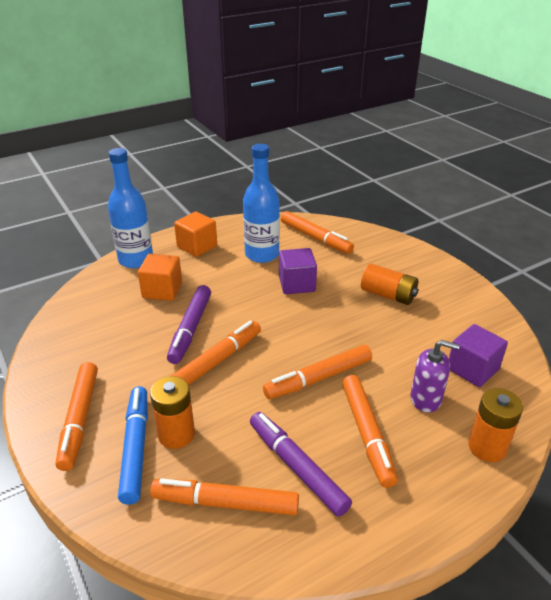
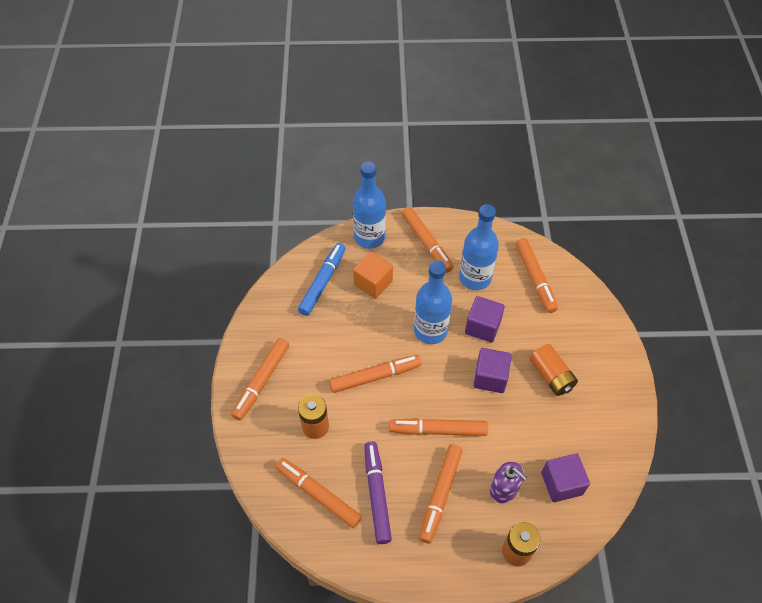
camera: 30 degrees right, 20 degrees up
blue marker [118,386,148,505] -> blue marker moved to [298,243,346,316]
purple marker [167,285,211,364] -> none
orange cube [174,211,217,257] -> orange marker [401,207,454,273]
none -> blue bottle [414,260,452,344]
none -> purple cube [473,348,512,393]

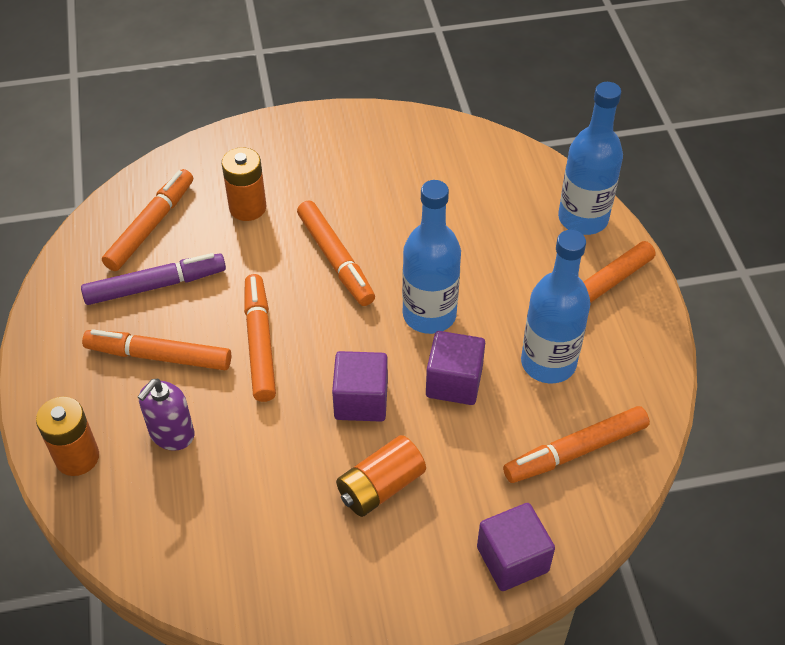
camera: 80 degrees right, 5 degrees down
orange marker [231,338,289,420] -> none
blue marker [298,243,346,316] -> none
orange cube [353,252,393,299] -> none
purple cube [541,454,590,502] -> purple cube moved to [477,503,555,591]

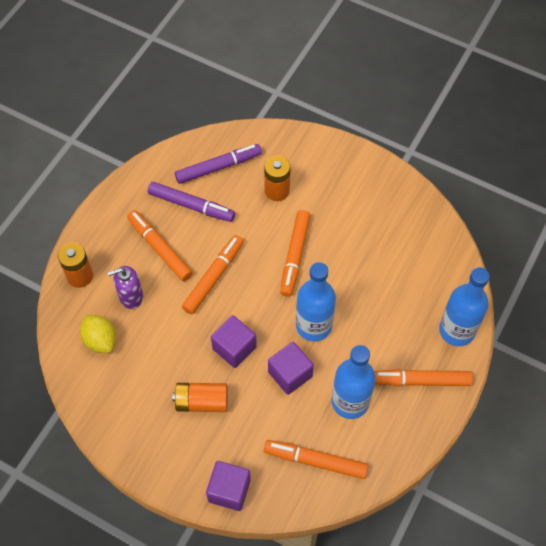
camera: 40 degrees right, 10 degrees up
orange marker [102,169,193,271] -> purple marker [175,144,262,184]
none -> yellow lemon [80,315,116,353]

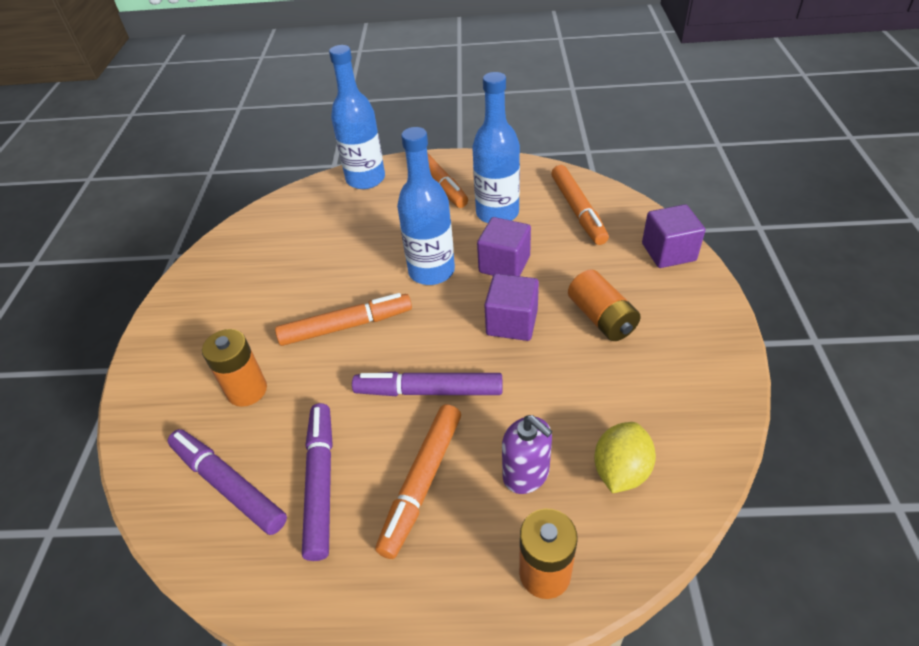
camera: 115 degrees left, 15 degrees down
orange marker [182,235,244,314] -> purple marker [352,372,502,396]

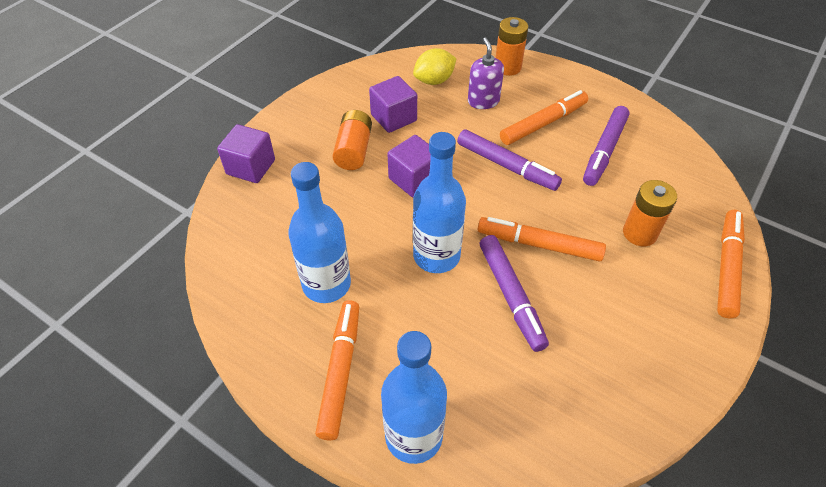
camera: 150 degrees left, 5 degrees up
purple marker [168,429,287,535] -> purple marker moved to [480,235,549,352]
purple cube [477,217,531,276] -> purple cube moved to [369,76,417,133]
orange marker [551,165,609,245] -> orange marker moved to [717,210,745,318]

